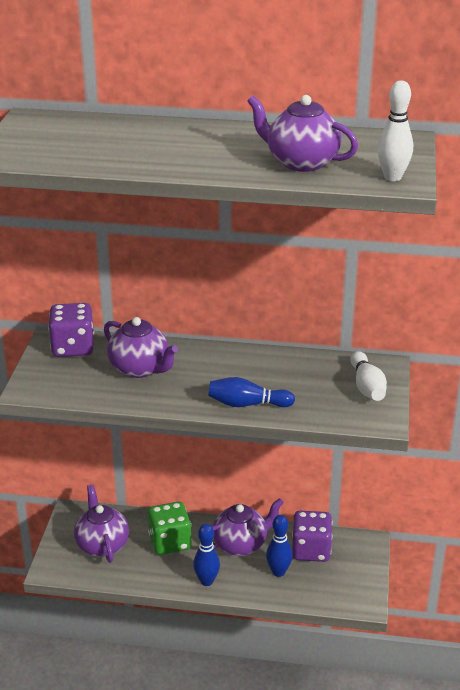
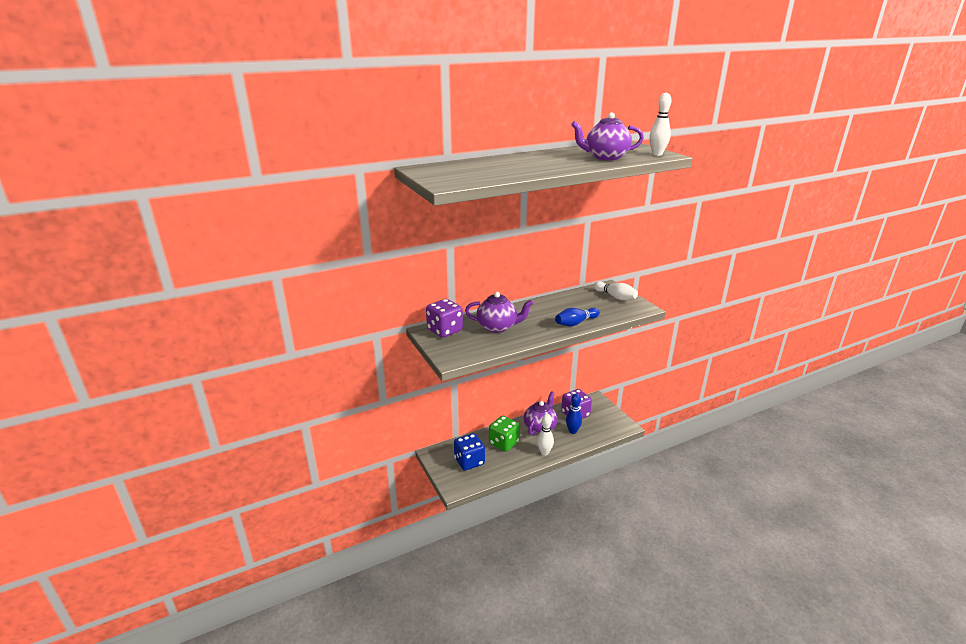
camera: 35 degrees left, 5 degrees down
purple teapot [74,484,129,563] -> blue dice [454,433,485,471]
blue bowling pin [193,524,220,586] -> white bowling pin [537,414,554,455]

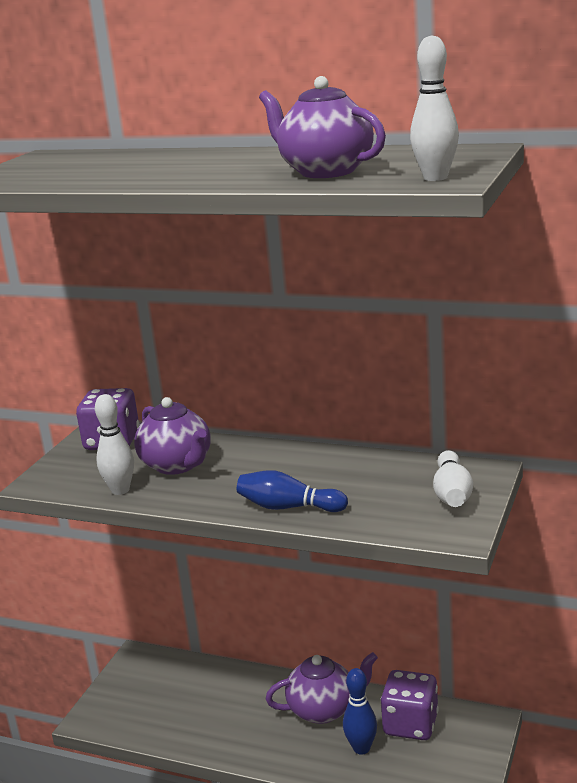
camera: 50 degrees right, 5 degrees down
blue dice [454,433,485,471] -> none
green dice [489,416,520,452] -> none
white bowling pin [537,414,554,455] -> white bowling pin moved to [95,394,134,495]

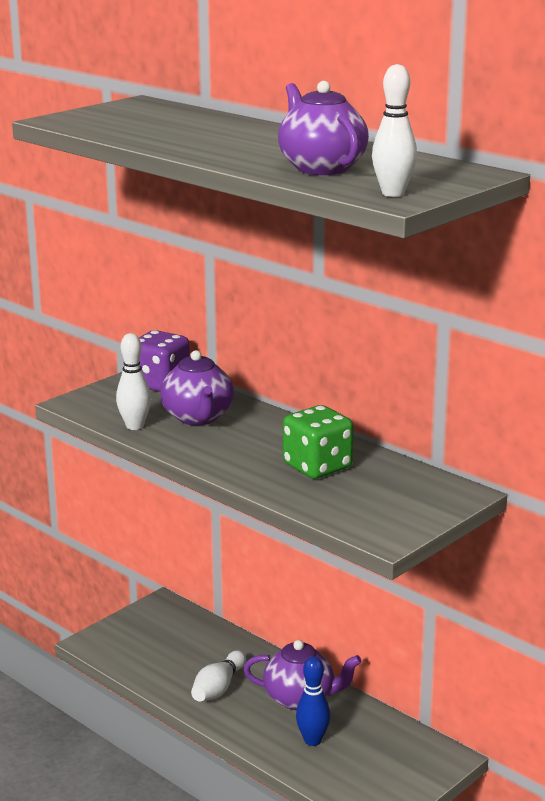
camera: 20 degrees right, 0 degrees up
blue bowling pin [237,470,348,512] -> none
purple dice [380,670,439,740] -> none
white bowling pin [433,450,473,507] -> white bowling pin moved to [191,650,246,702]
none -> green dice [283,405,353,479]

